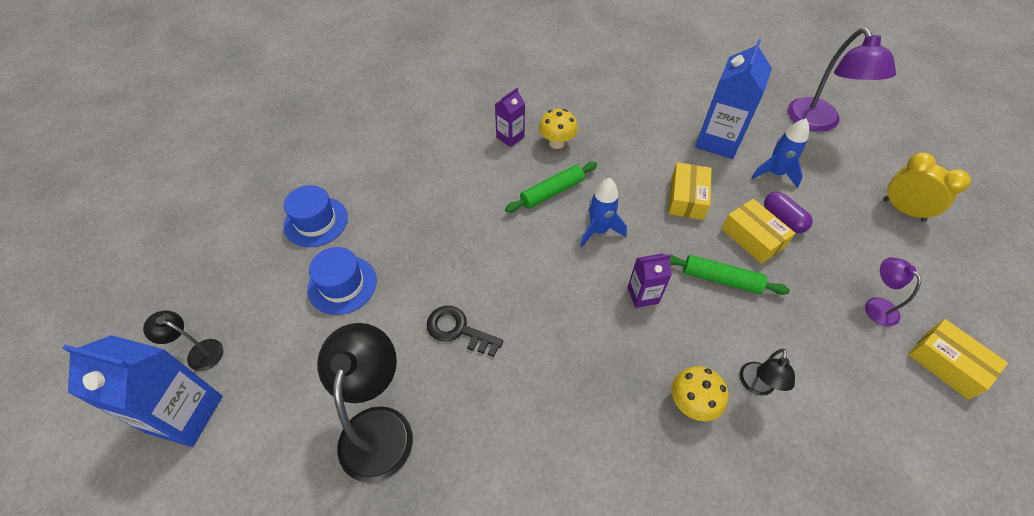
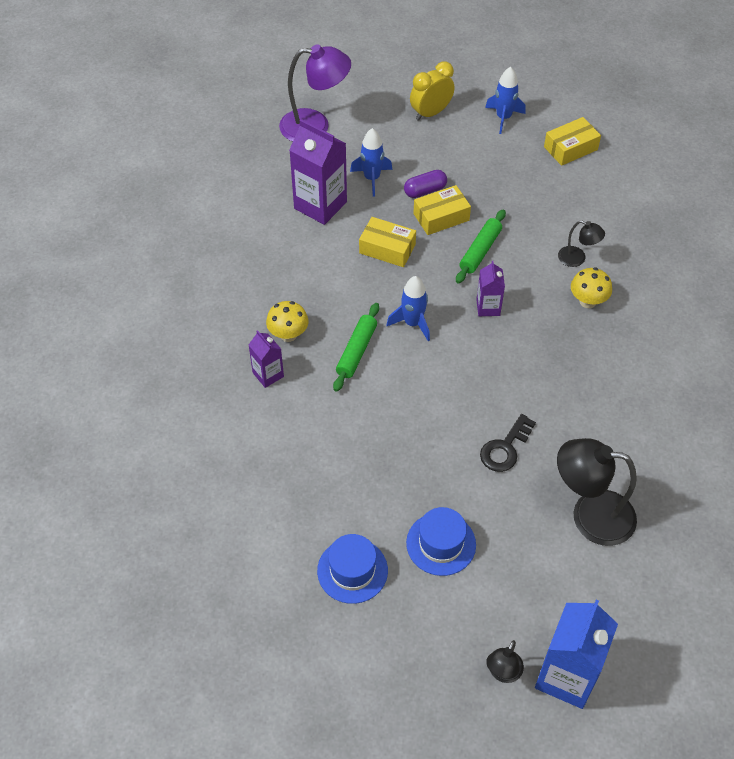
camera: 80 degrees left, 0 degrees up
green rolling pin [505,162,597,213] -> green rolling pin turned 45 degrees clockwise [333,303,379,392]
blue carton [695,39,772,159] -> purple carton [289,119,347,225]
purple lamp [865,257,922,326] -> none
none -> blue rocket [485,67,526,134]

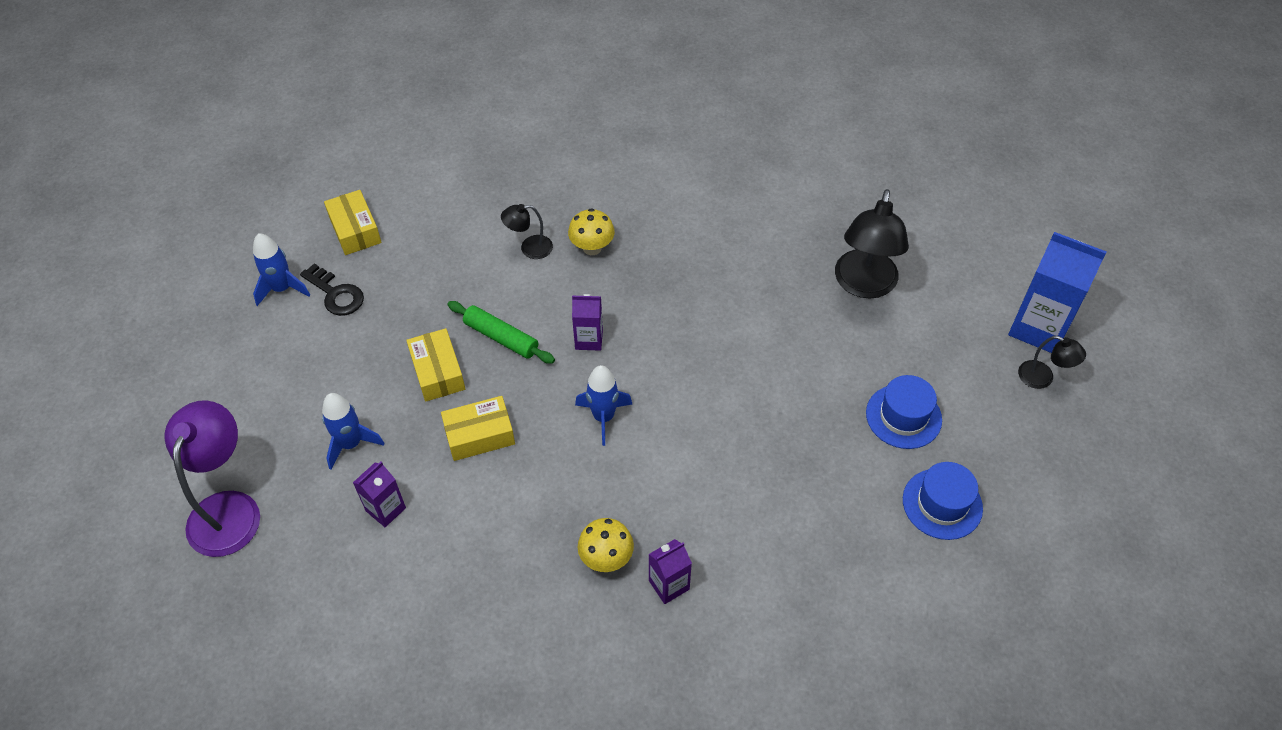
camera: 85 degrees left, 0 degrees up
purple carton [289,119,347,225] -> purple carton [353,462,406,527], size x0.54
green rolling pin [333,303,379,392] -> none
yellow box [359,217,416,267] -> yellow box turned 45 degrees clockwise [441,396,515,461]
purple capsule [404,170,447,198] -> none
yellow clock [410,61,455,121] -> none
black key [480,414,536,472] -> black key moved to [300,263,364,316]
black lamp [558,220,605,267] -> black lamp turned 135 degrees counterclockwise [501,204,553,259]

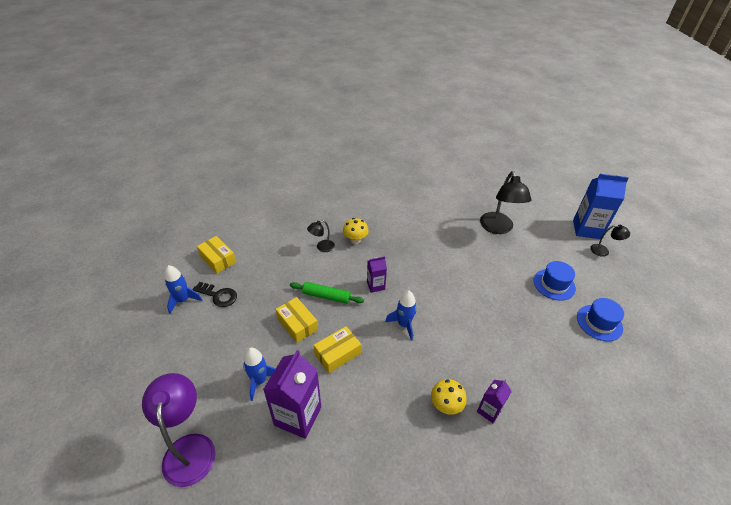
camera: 20 degrees left, 10 degrees down
purple carton [353,462,406,527] -> purple carton [263,350,321,439], size x1.87

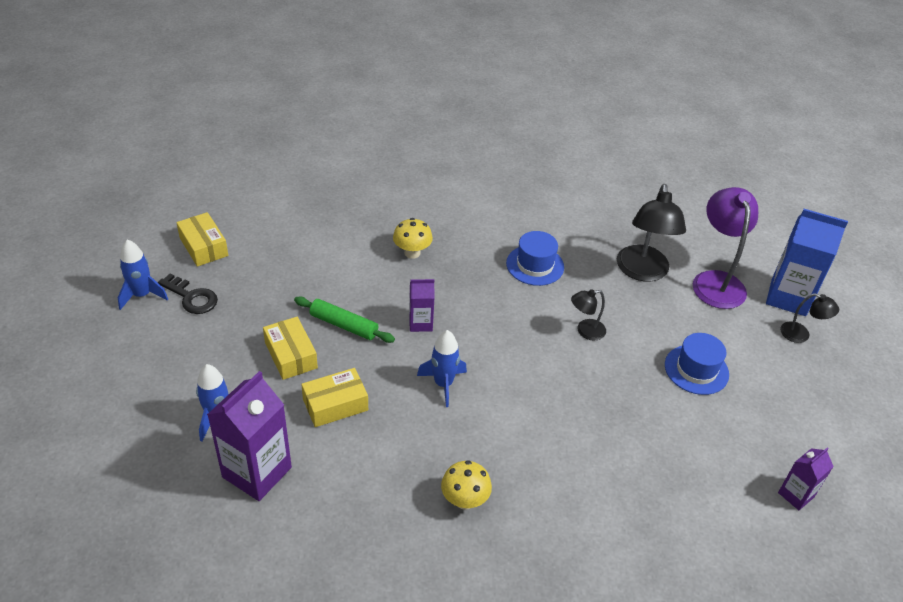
camera: 10 degrees right, 0 degrees up
purple lamp [142,373,216,487] -> purple lamp moved to [693,187,758,309]
black lamp [307,220,335,252] -> black lamp moved to [571,289,606,340]
purple carton [477,379,512,423] -> purple carton moved to [778,447,834,510]
blue hat [577,298,624,341] -> blue hat moved to [506,231,564,286]

